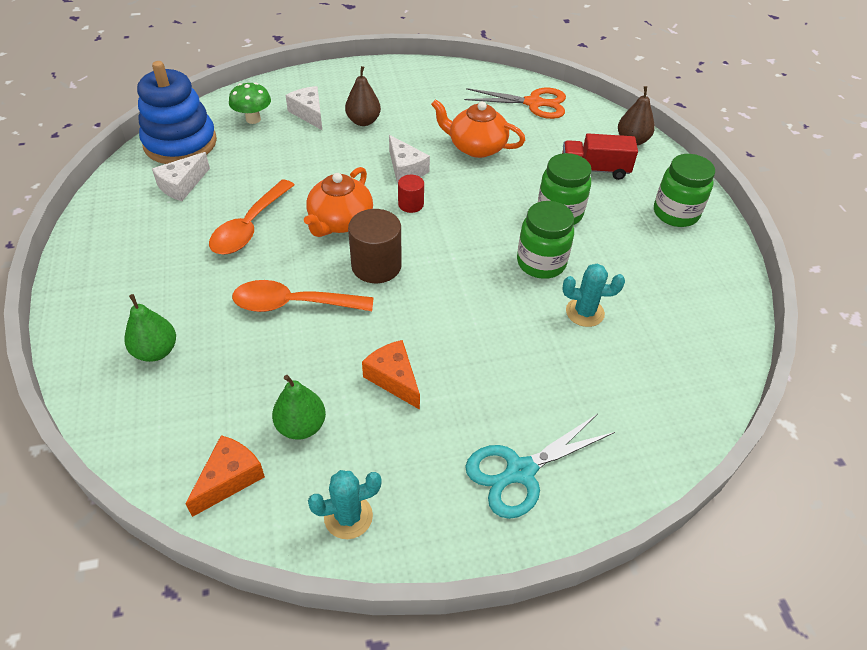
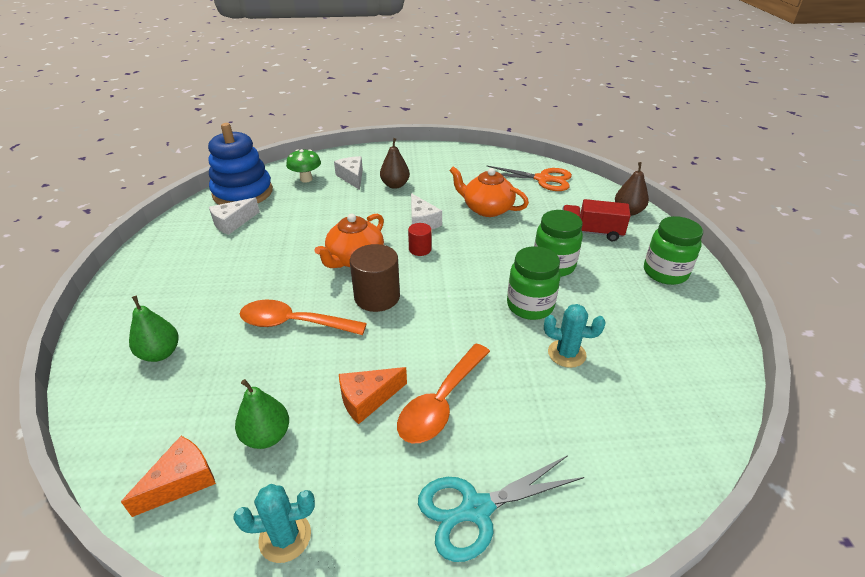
camera: 10 degrees right, 10 degrees down
orange spoon [209,179,294,254] -> orange spoon moved to [397,344,490,443]
orange cheese [362,340,420,410] -> orange cheese turned 90 degrees counterclockwise [339,367,407,424]

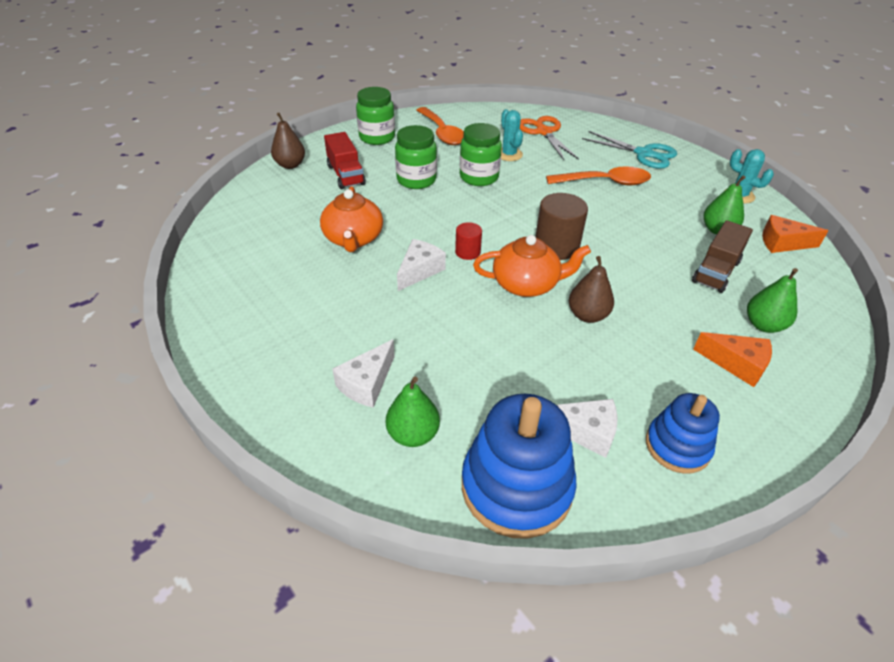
camera: 125 degrees left, 5 degrees up
orange spoon [240,300,367,335] -> orange spoon moved to [417,107,464,145]
green mushroom [286,149,321,183] -> green pear [386,376,440,447]
orange cheese [339,367,407,424] -> orange cheese moved to [693,332,772,387]
brown pear [380,138,410,189] -> brown pear moved to [569,256,614,323]
orange scissors [487,166,572,191] -> orange scissors moved to [520,116,579,160]
none -> blue stacking toy [646,393,720,474]
none -> brown truck [692,220,753,293]

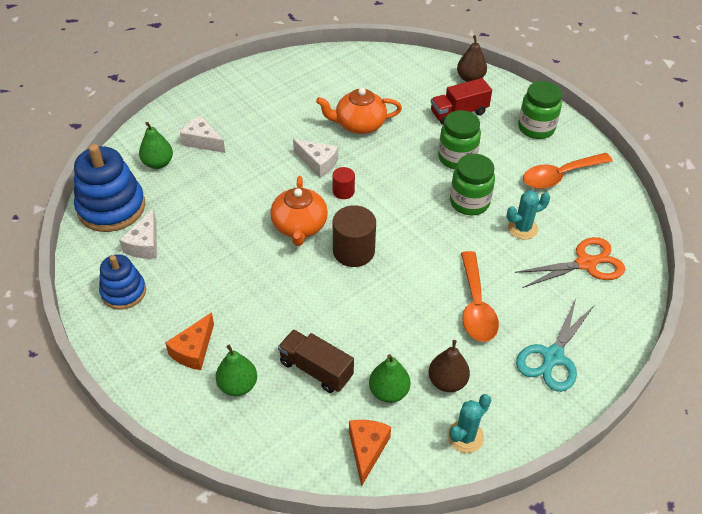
camera: 90 degrees right, 5 degrees up
brown pear [569,256,614,323] -> brown pear moved to [429,340,470,392]

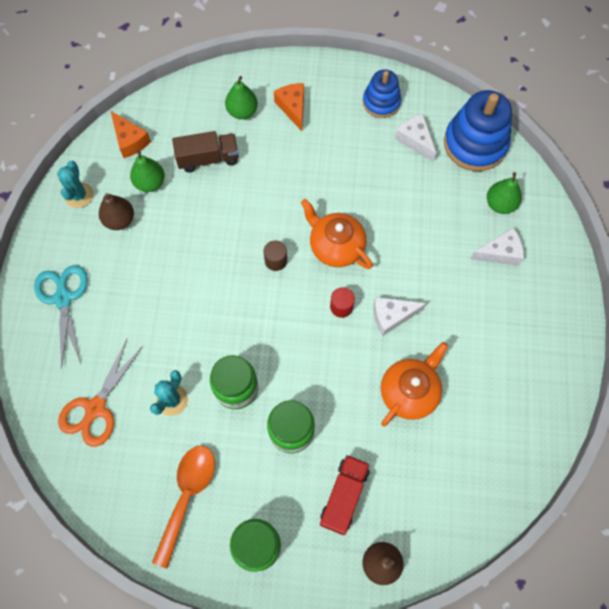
camera: 135 degrees right, 20 degrees up
brown cylinder [333,205,376,267] -> brown cylinder [263,241,287,271], size x0.56
orange spoon [461,251,499,342] -> none

